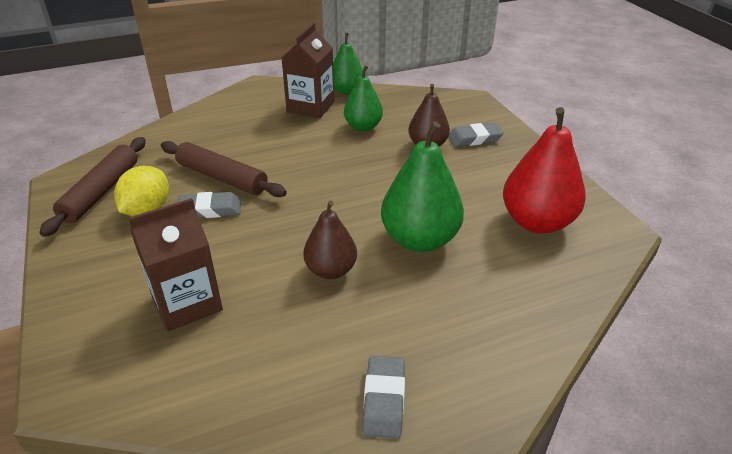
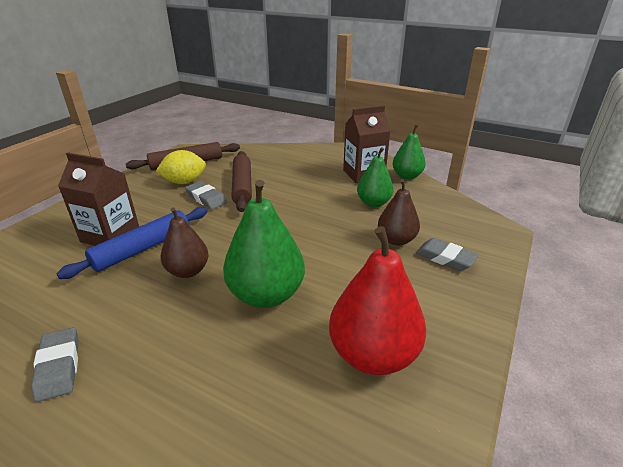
camera: 50 degrees right, 5 degrees down
grey eraser [362,356,405,439] -> grey eraser turned 75 degrees counterclockwise [31,327,79,402]
none -> blue rolling pin [56,207,208,279]

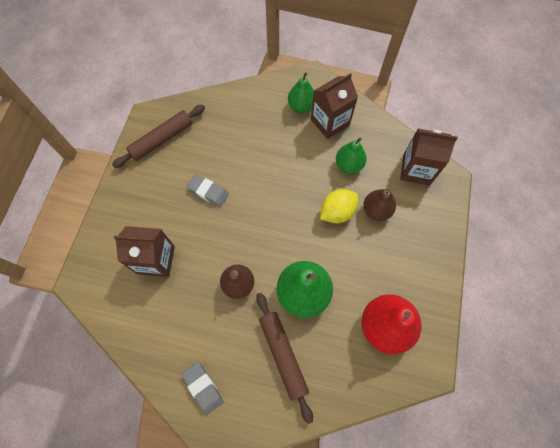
camera: 15 degrees left, 35 degrees up
blue rolling pin [56,207,208,279] -> none
yellow lemon [156,150,206,184] -> yellow lemon moved to [320,189,358,223]
brown rolling pin [231,151,252,212] -> brown rolling pin moved to [256,293,313,424]
green pear [393,124,426,179] -> green pear moved to [288,72,314,113]
grey eraser [416,238,479,271] -> none
none -> brown carton [400,128,458,186]

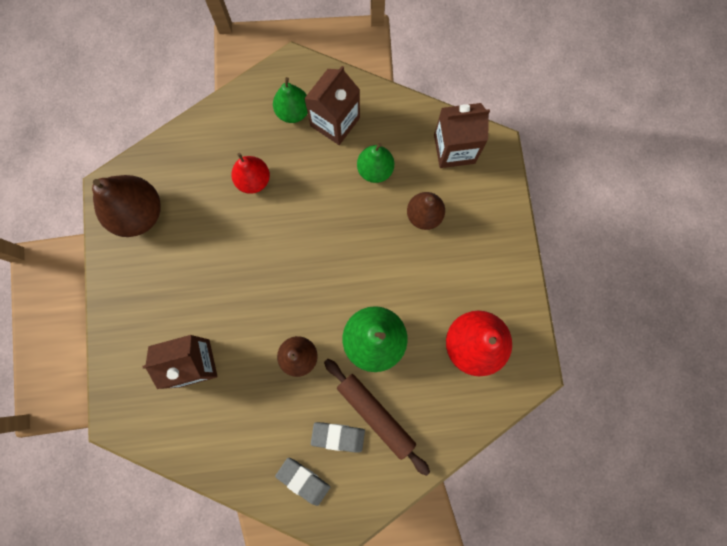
camera: 20 degrees left, 10 degrees up
brown rolling pin [112,105,205,168] -> brown pear [92,175,161,237]
grey eraser [187,174,229,207] -> grey eraser moved to [311,422,365,452]
yellow lemon [320,189,358,223] -> none
none -> red pear [231,153,270,194]

